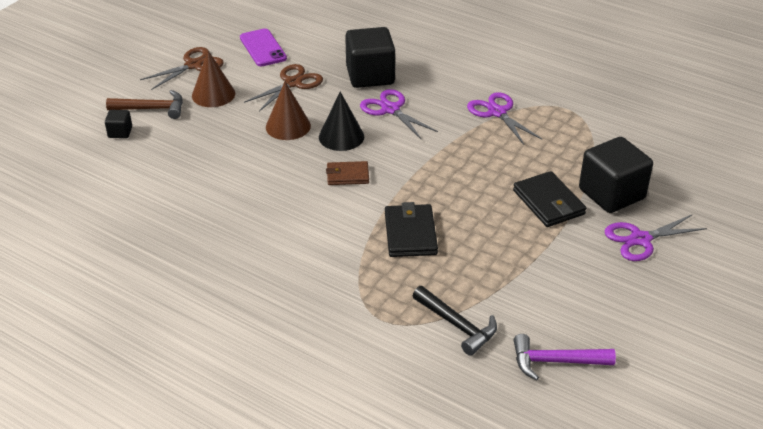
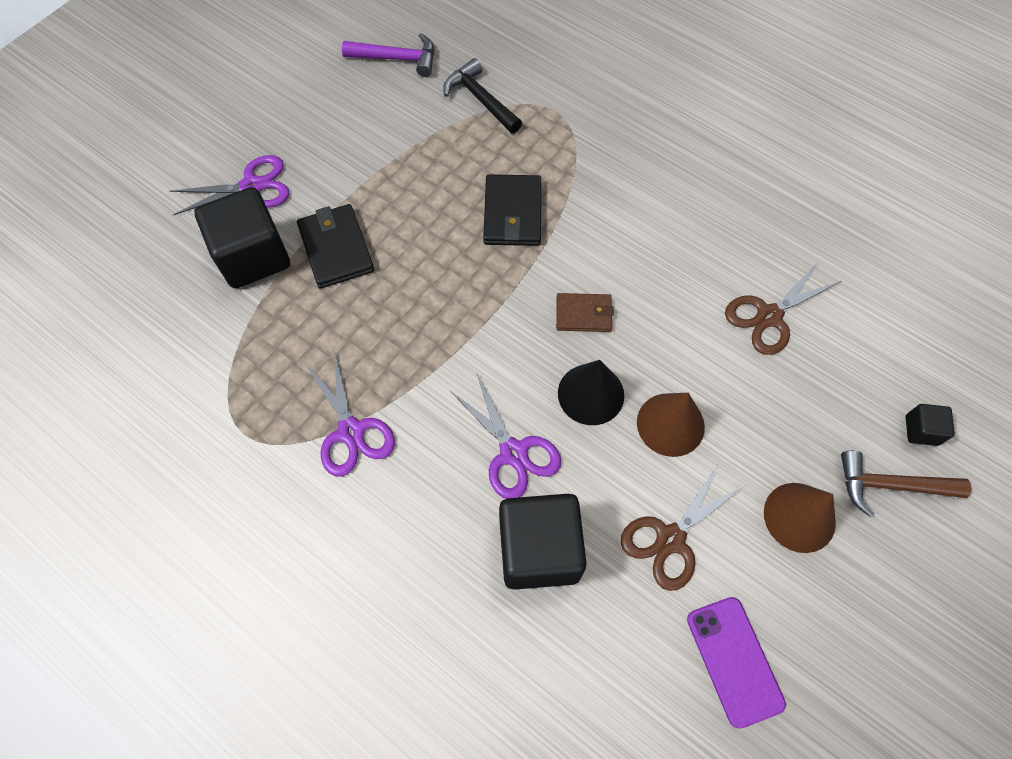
camera: 175 degrees left, 25 degrees up
brown scissors [140,47,224,90] -> brown scissors moved to [725,264,841,355]

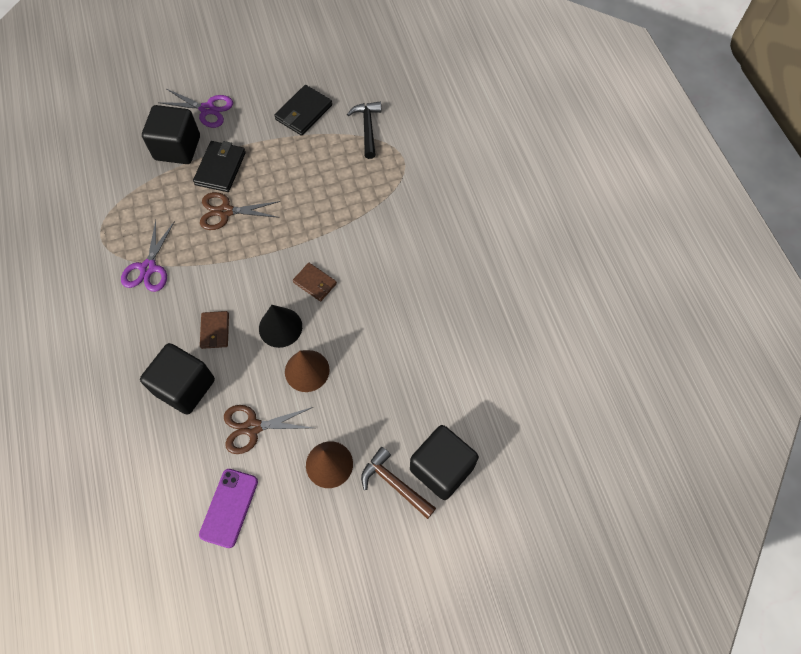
camera: 35 degrees right, 0 degrees up
purple hammer [342,33,434,77] -> none
purple scissors [450,374,561,499] -> brown wallet [200,311,229,349]
black wallet [483,174,541,246] -> black wallet moved to [274,85,332,136]
brown scissors [725,264,841,355] -> brown scissors moved to [200,192,280,230]
black cube [906,404,955,446] -> black cube [410,425,479,500], size x2.20

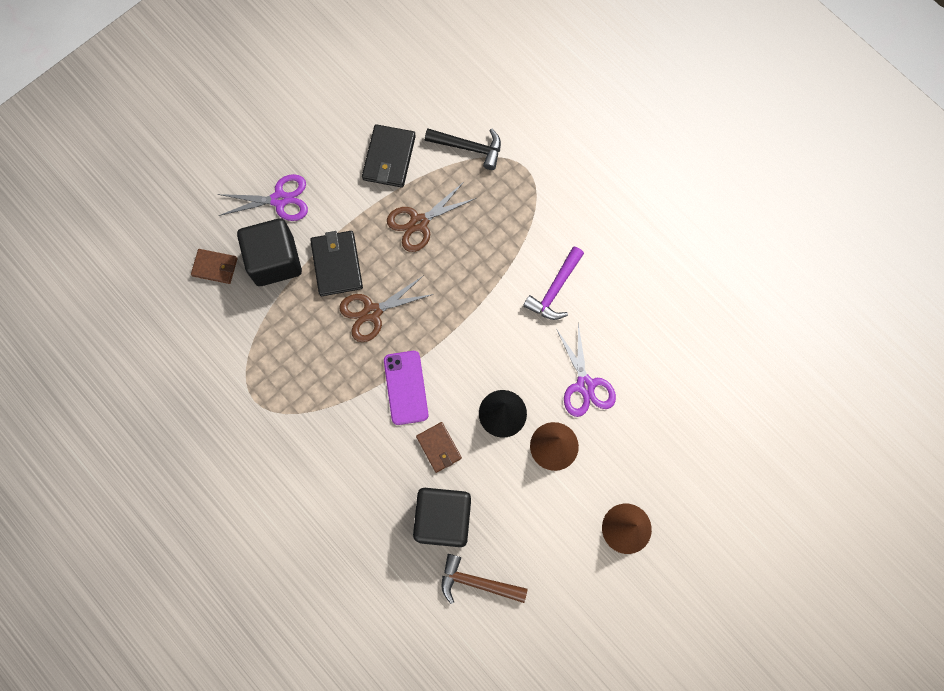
camera: 25 degrees left, 10 degrees up
purple scissors [121,220,175,292] -> purple scissors moved to [557,324,616,417]
purple phone [199,469,258,548] -> purple phone moved to [384,351,429,425]
brown scissors [224,405,313,454] -> brown scissors moved to [387,182,476,252]
brown wallet [293,263,337,302] -> brown wallet moved to [191,249,238,284]
black hammer [347,102,382,159] -> black hammer turned 135 degrees clockwise [425,128,501,170]
brown hammer [361,447,436,519] -> brown hammer moved to [442,554,528,604]
black cube [410,425,479,500] -> none
none -> purple hammer [523,247,584,320]

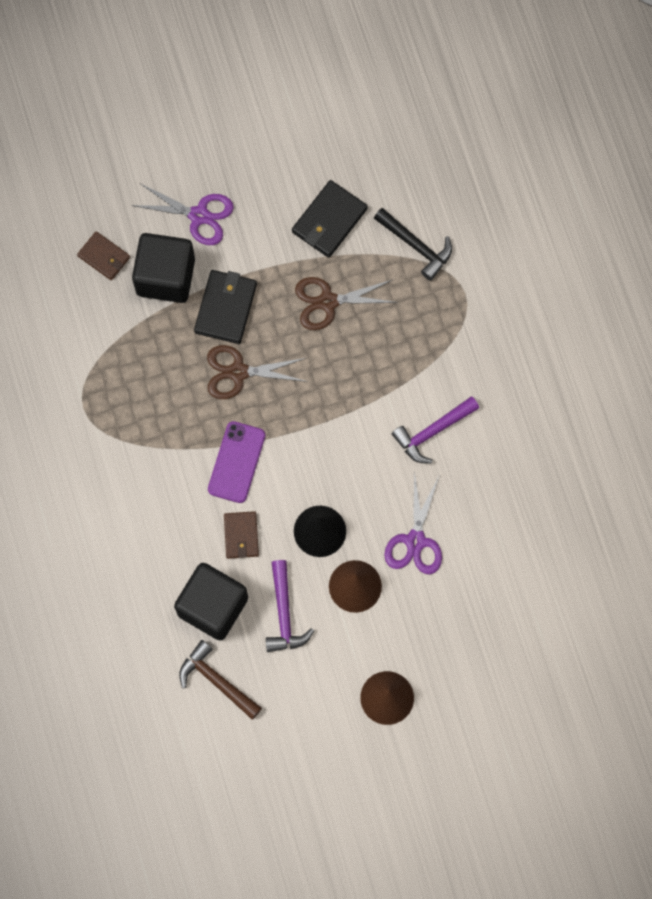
camera: 25 degrees right, 0 degrees up
none -> purple hammer [266,560,314,652]

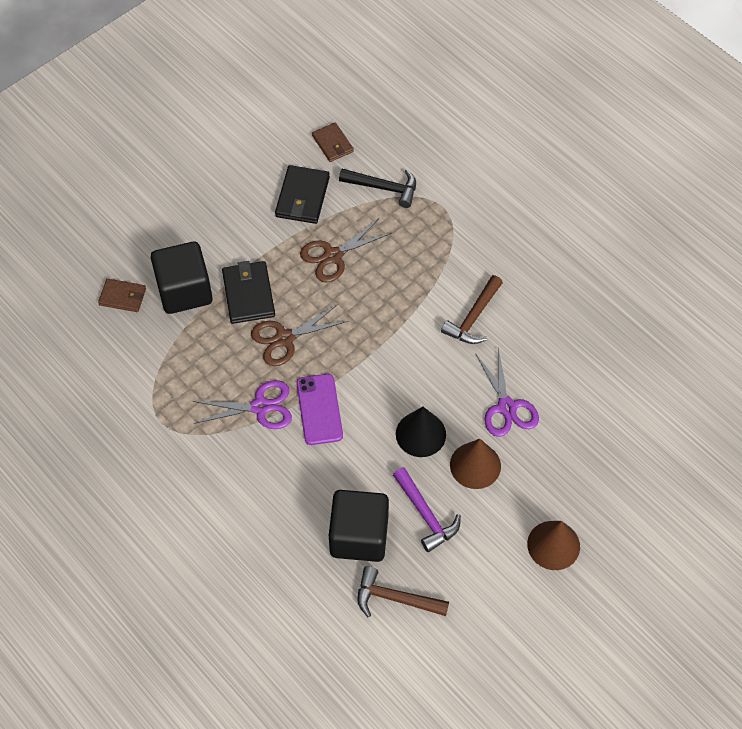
camera: 25 degrees left, 15 degrees down
purple scissors [131,184,234,245] -> purple scissors moved to [193,380,292,429]
brown wallet [224,511,259,559] -> brown wallet moved to [312,122,354,162]
purple hammer [392,396,479,464] -> brown hammer [441,275,503,344]

